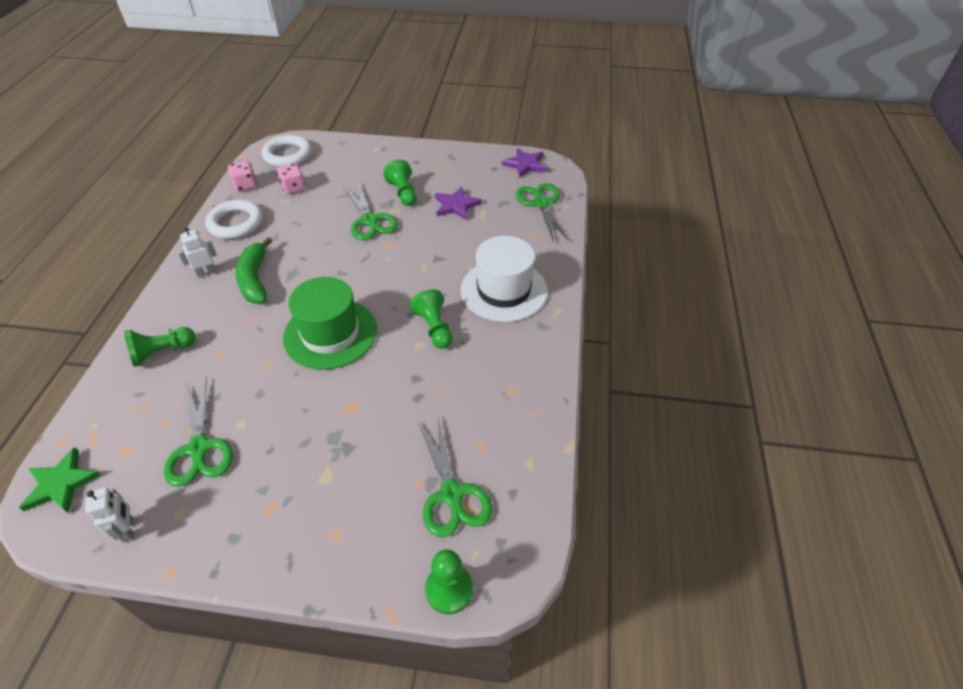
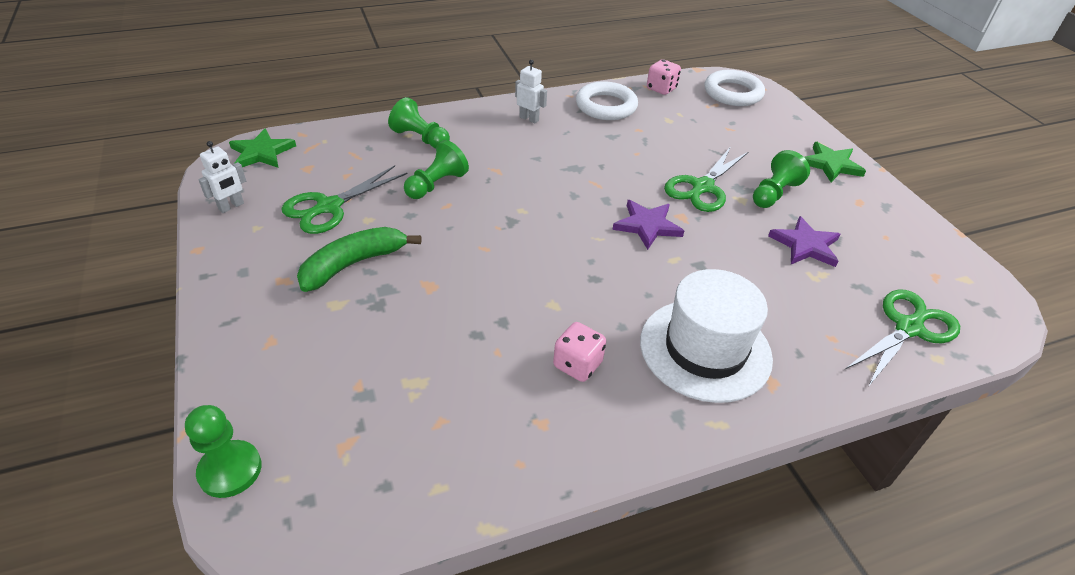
camera: 60 degrees right, 5 degrees down
green banana [236,237,272,304] -> green banana moved to [297,227,421,292]
pink dice [277,163,306,194] -> pink dice moved to [553,322,606,382]
green hat [283,277,377,370] -> none
green pawn [410,289,453,349] -> green pawn moved to [404,140,469,199]
green scissors [418,418,492,537] -> none
purple star [502,148,546,178] -> purple star moved to [612,200,684,250]
none -> green star [804,142,866,182]

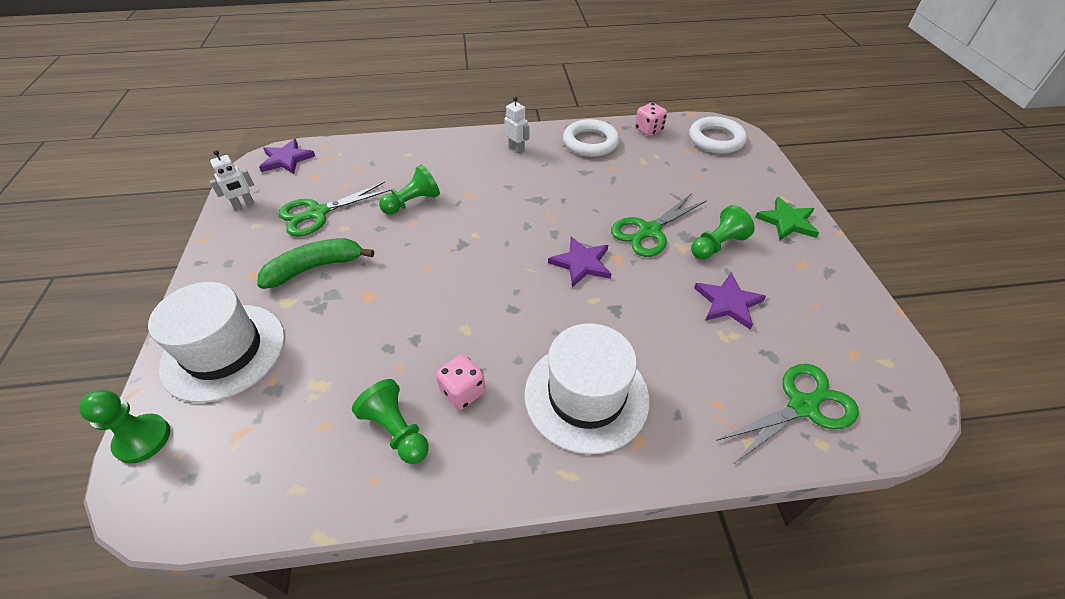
camera: 15 degrees right, 5 degrees up
green star [229,129,296,168] -> purple star [259,139,315,174]
green pawn [388,97,450,148] -> green pawn moved to [352,379,429,464]
none -> white hat [148,282,285,403]

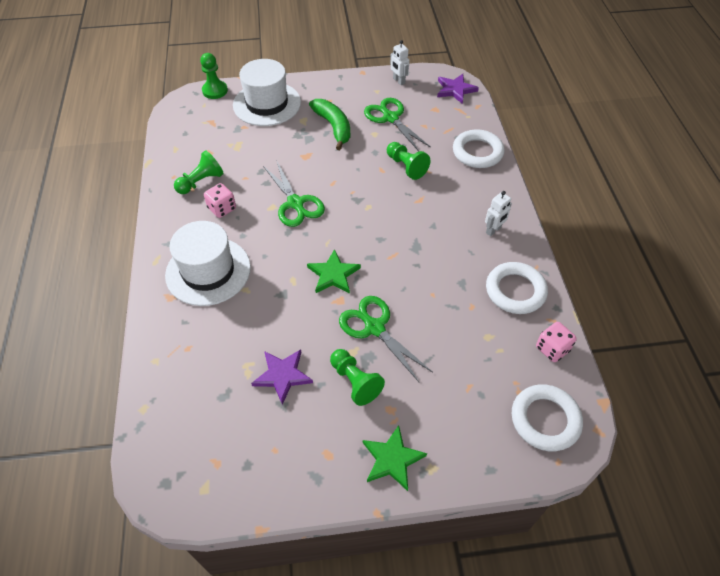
camera: 90 degrees right, 5 degrees up
purple star [548,237,612,287] -> green star [307,249,361,294]
green scissors [716,364,859,463] -> green scissors moved to [263,160,325,227]
none -> white ring [453,129,505,168]

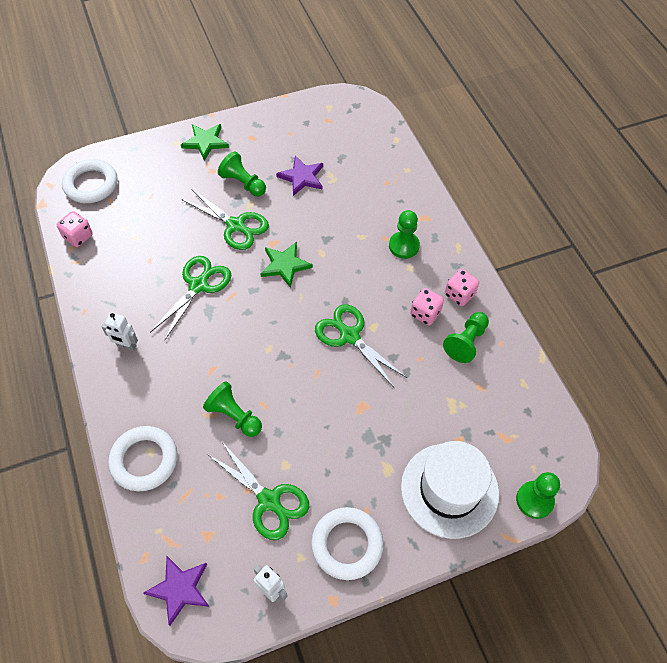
camera: 165 degrees right, 5 degrees up
white hat [165,221,251,306] -> green pawn [389,210,420,259]
green banana [309,99,350,150] -> none
white robot [485,191,512,236] -> white robot turned 105 degrees counterclockwise [102,313,138,351]
white ring [486,262,548,314] -> white ring moved to [311,507,384,580]
none -> green scissors [150,256,232,341]
none -> pink dice [445,269,479,306]

